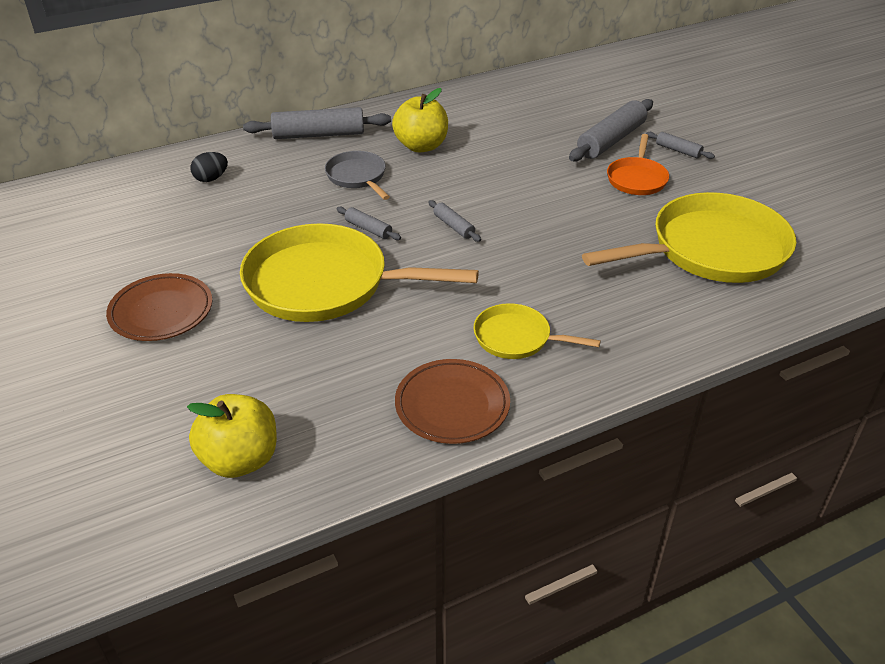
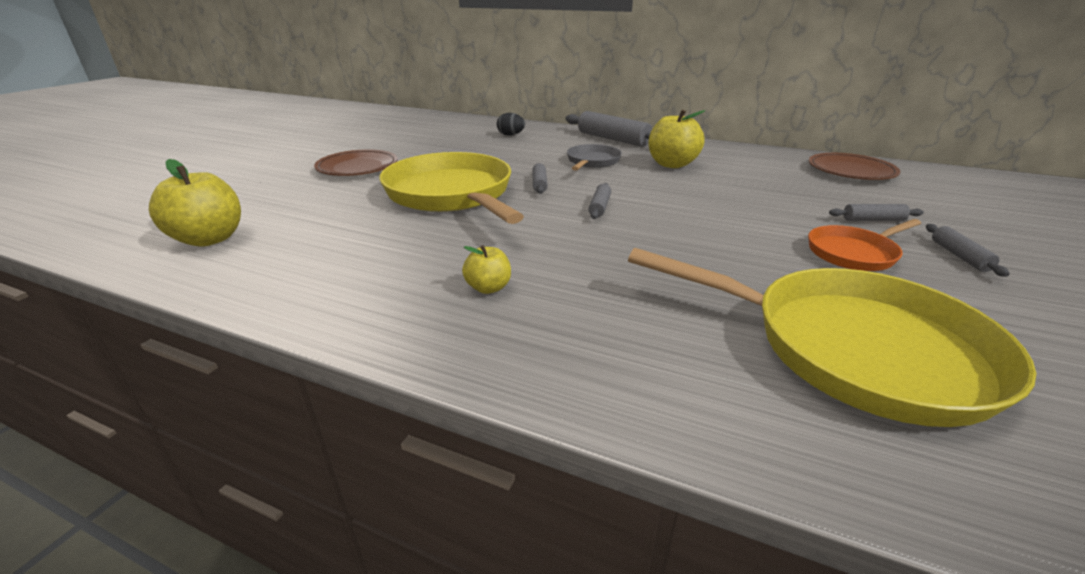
camera: 50 degrees right, 10 degrees down
brown plate [395,359,510,444] -> brown plate moved to [809,153,900,180]
yellow pan [474,303,601,359] -> yellow apple [462,245,511,294]
grey rolling pin [569,99,653,162] -> grey rolling pin [829,204,924,221], size x0.50

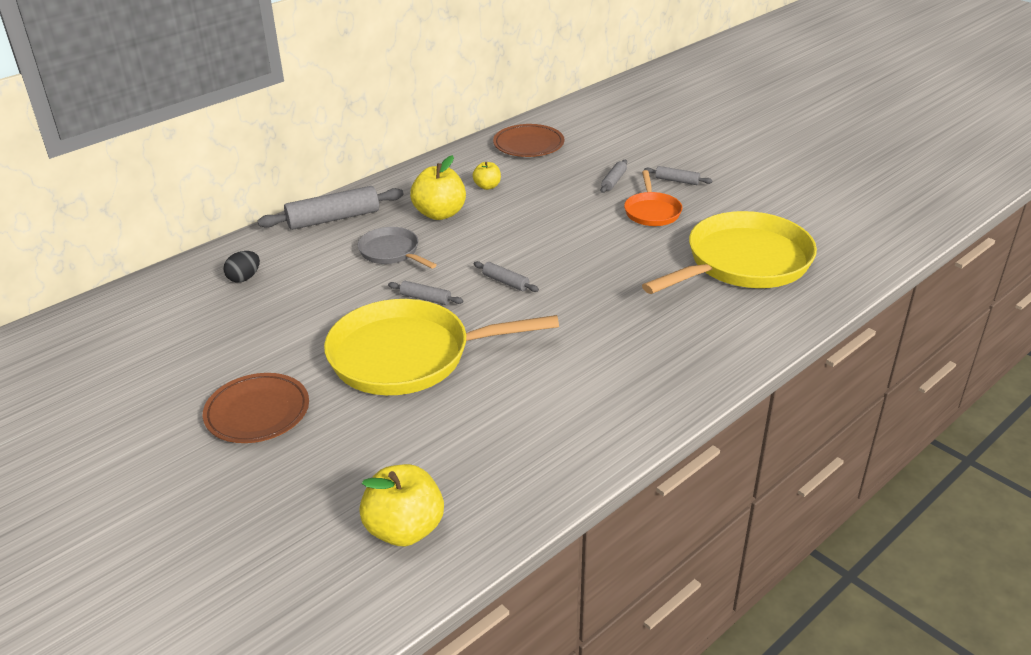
camera: 65 degrees left, 5 degrees up
yellow apple [462,245,511,294] -> yellow apple moved to [473,162,501,190]

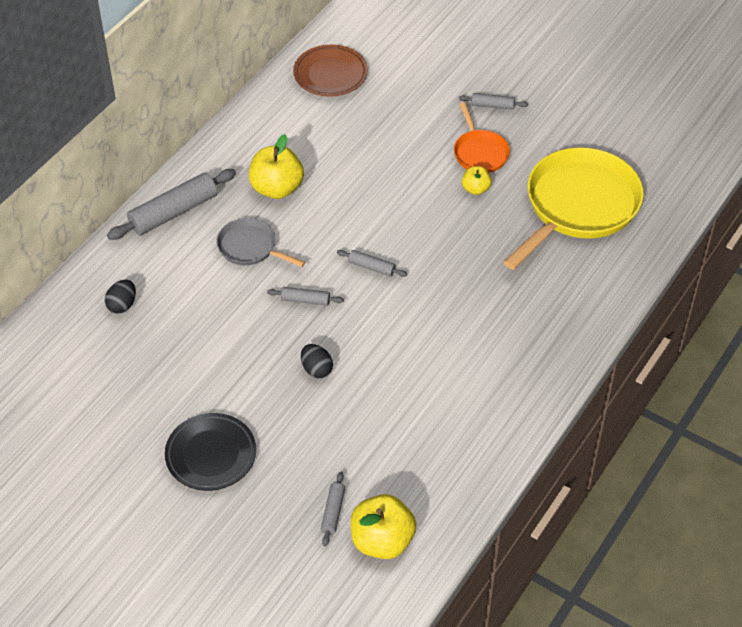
camera: 15 degrees left, 15 degrees up
brown plate [203,373,309,443] -> black plate [165,413,256,491]
yellow pan [324,299,559,395] -> black egg [301,344,333,378]
yellow apple [473,162,501,190] -> yellow apple moved to [462,166,492,195]
grey rolling pin [601,160,627,193] -> grey rolling pin moved to [321,472,345,547]

